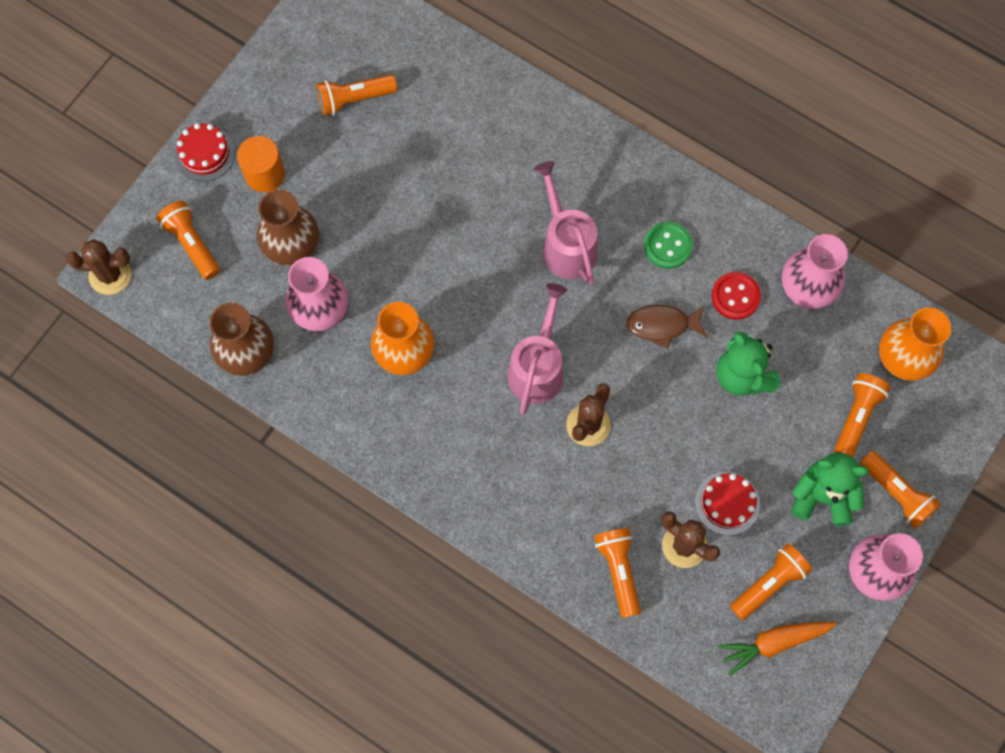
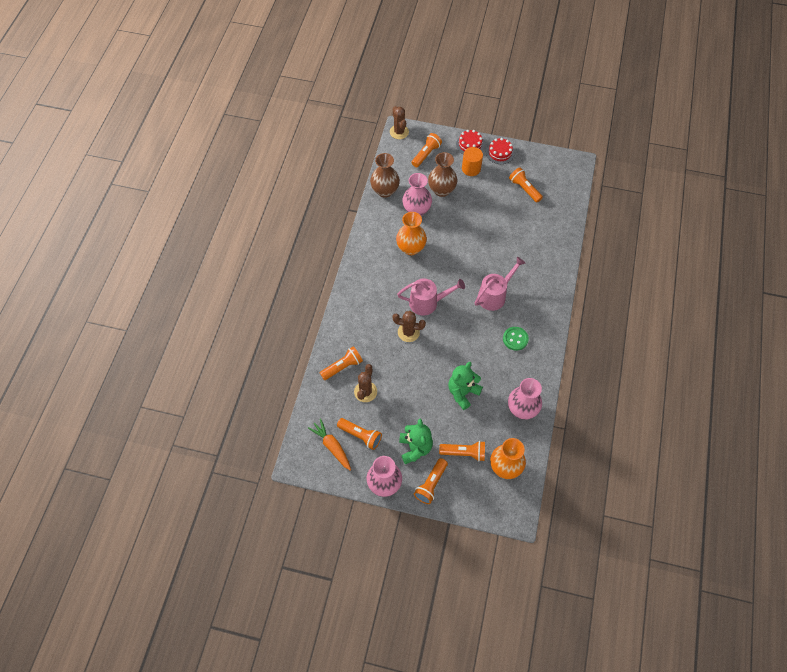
camera: 70 degrees right, 10 degrees down
brown fish [626,305,707,349] -> none
red cake [695,472,760,536] -> red cake moved to [486,138,514,164]
red button [711,272,761,320] -> none

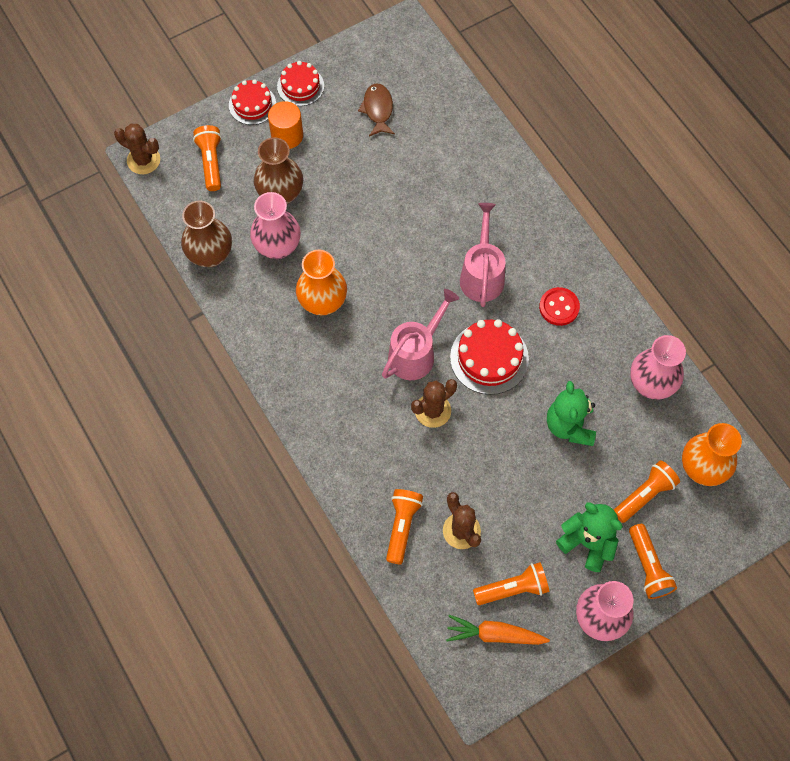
camera: 45 degrees left, 5 degrees up
green button [503,327,529,351] -> red button [539,287,580,326]
orange flashlight [509,167,543,203] -> brown fish [358,83,395,136]
none -> red cake [450,319,529,395]

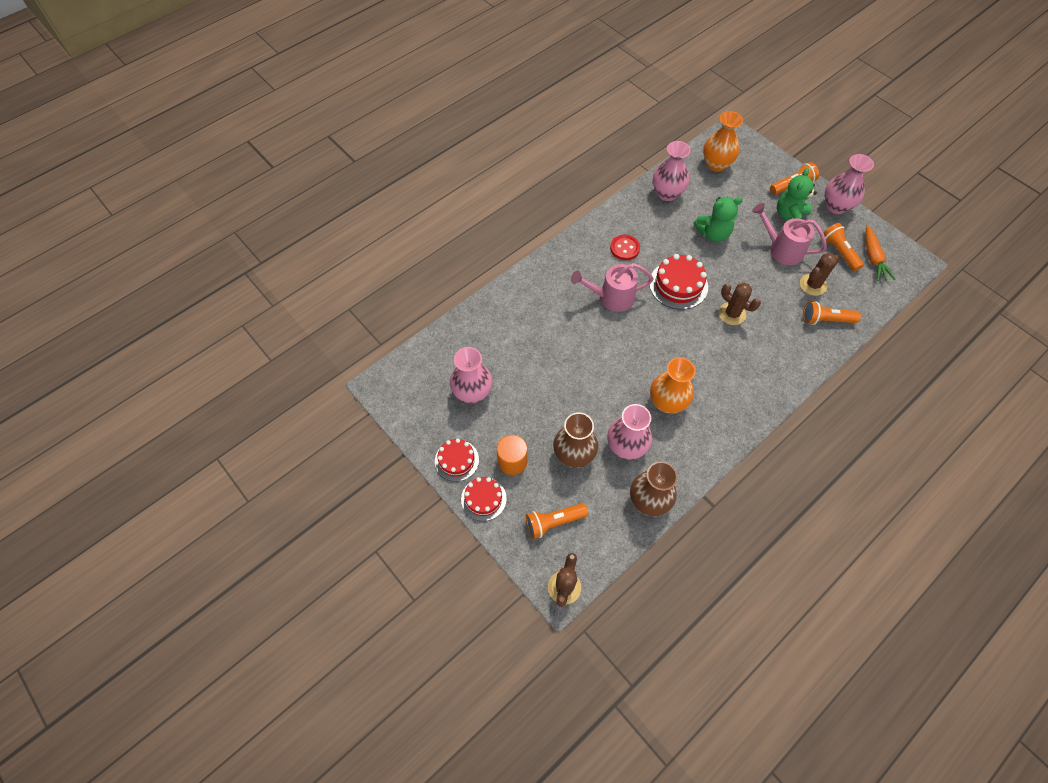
camera: 100 degrees left, 5 degrees down
brown fish [358,83,395,136] -> pink vase [450,347,493,403]
pink watering can [382,289,459,380] -> pink watering can moved to [752,203,827,265]
orange flashlight [614,460,680,523] -> none

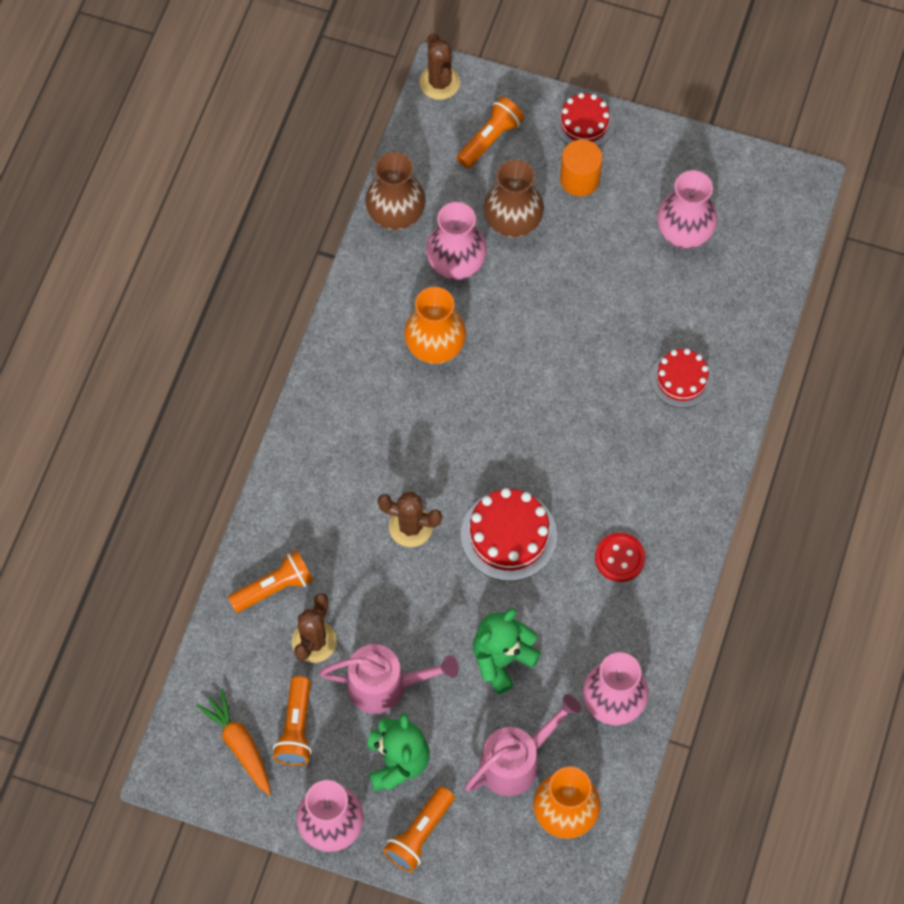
camera: 150 degrees right, 5 degrees up
red cake [435,438,479,482] -> red cake moved to [651,348,713,408]
pink watering can [571,263,653,312] -> pink watering can moved to [465,694,581,796]
orange flashlight [823,223,864,271] -> orange flashlight turned 60 degrees clockwise [273,676,312,766]

